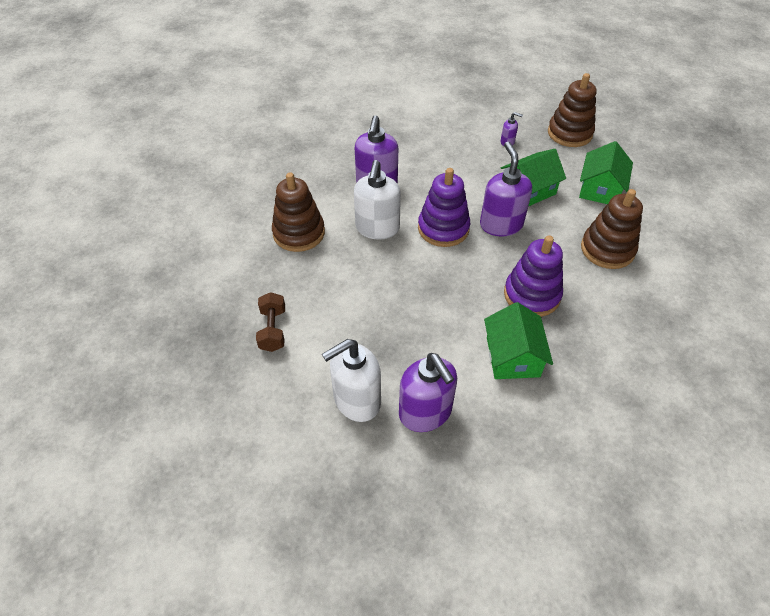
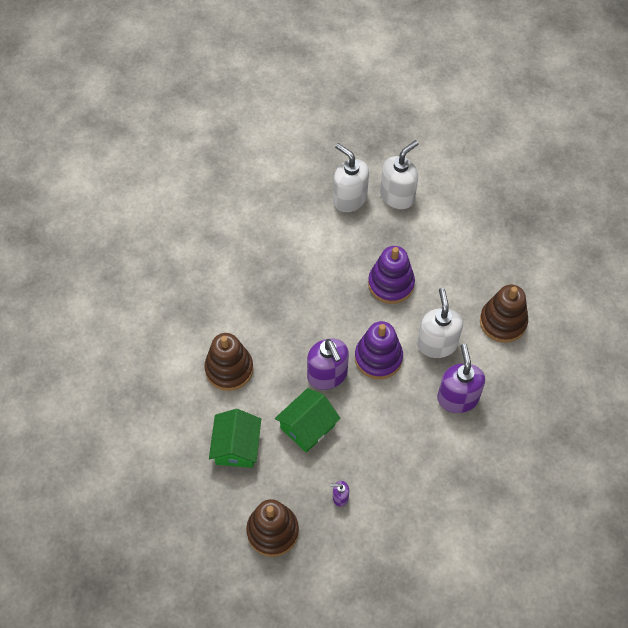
camera: 165 degrees right, 10 degrees up
brown dumbbell [256,292,285,352] -> none
purple soap dispenser [399,353,457,432] -> white soap dispenser [333,143,369,212]
green house [484,302,553,379] -> none
purple stacking toy [504,235,563,317] -> purple stacking toy moved to [368,246,415,304]

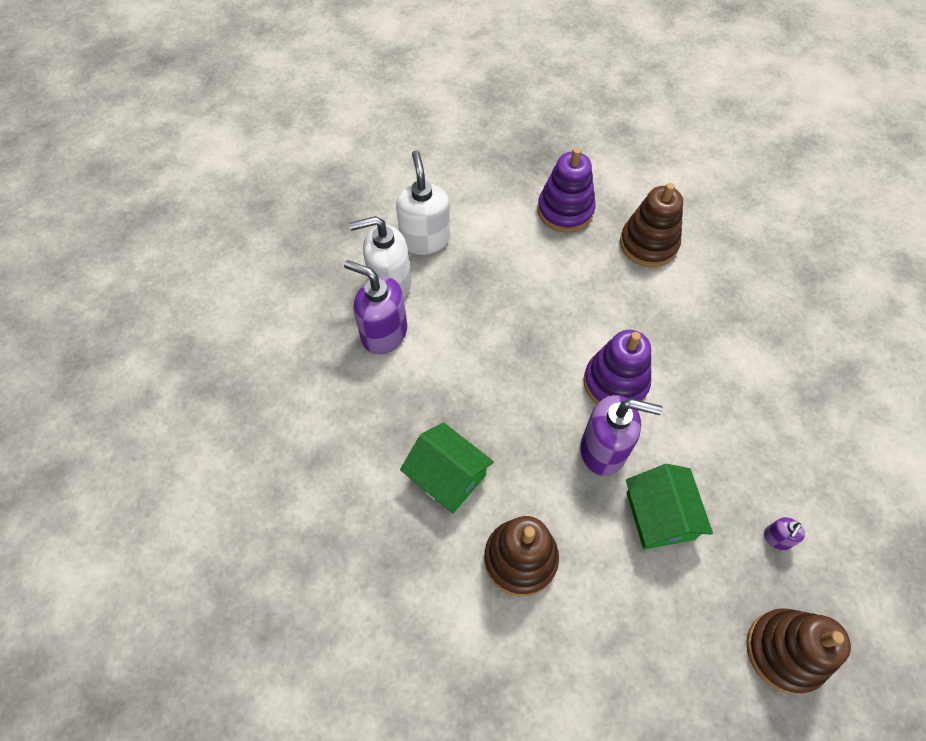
camera: 55 degrees left, 0 degrees up
green house [209,409,261,468] -> green house moved to [400,422,494,513]
purple stacking toy [368,246,415,304] -> purple stacking toy moved to [537,147,596,233]
white soap dispenser [417,288,463,358] -> none
purple soap dispenser [437,344,485,413] -> purple soap dispenser moved to [344,260,407,354]

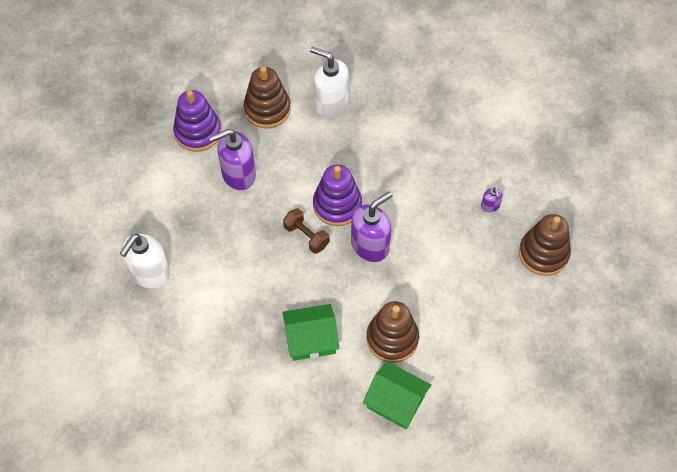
camera: 50 degrees left, 0 degrees up
purple soap dispenser [344,260,407,354] -> purple soap dispenser moved to [209,129,256,190]
white soap dispenser [396,151,450,255] -> white soap dispenser moved to [310,47,349,117]
green house [626,464,713,549] -> green house moved to [363,361,431,429]
none -> brown dumbbell [283,208,329,254]

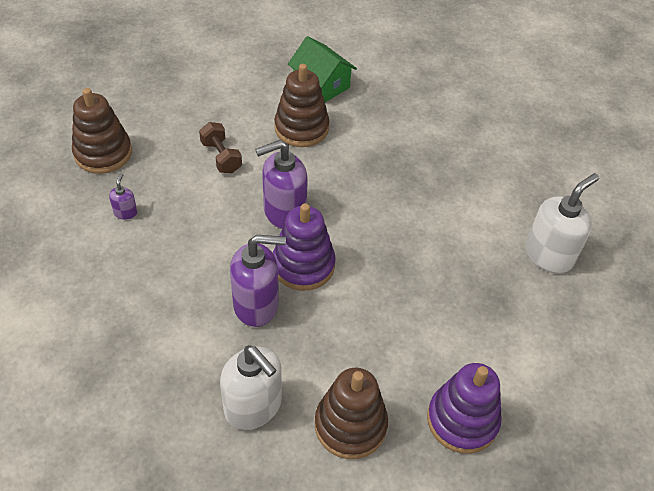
camera: 165 degrees left, 10 degrees down
purple soap dispenser [209,129,256,190] -> purple soap dispenser moved to [230,235,286,327]
green house [282,304,339,361] -> none
brown dumbbell [283,208,329,254] -> brown dumbbell moved to [199,122,242,173]

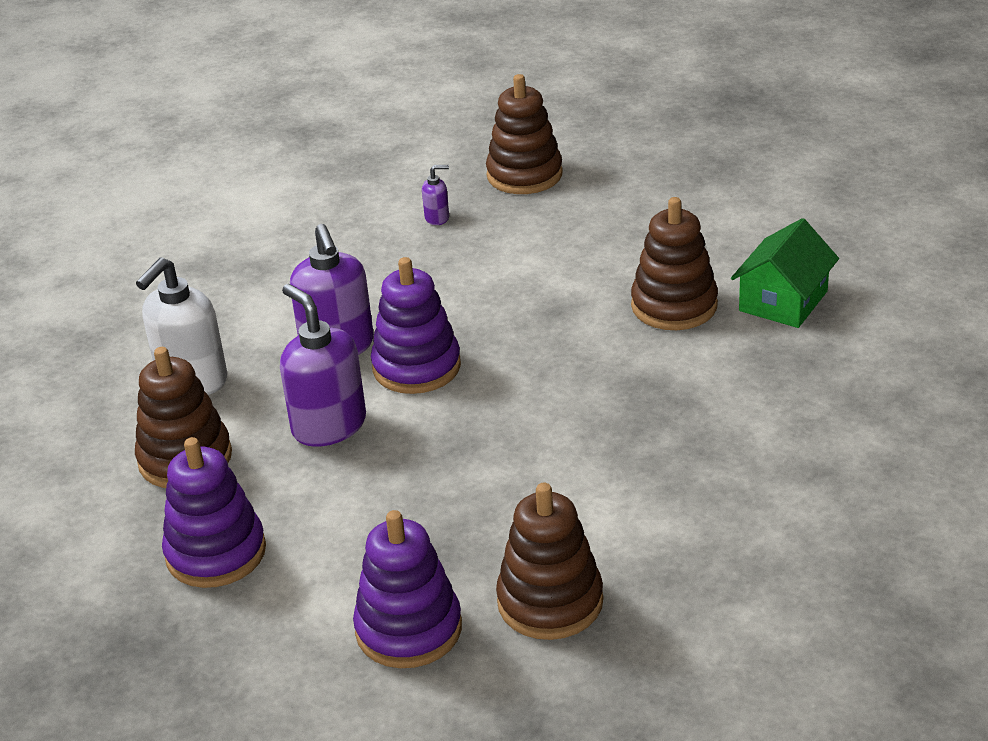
camera: 80 degrees right, 15 degrees down
brown dumbbell [199,122,242,173] -> none
purple soap dispenser [255,140,308,229] -> purple soap dispenser moved to [280,284,366,447]
white soap dispenser [525,173,599,274] -> brown stacking toy [496,483,603,640]
none -> purple stacking toy [353,510,462,668]

